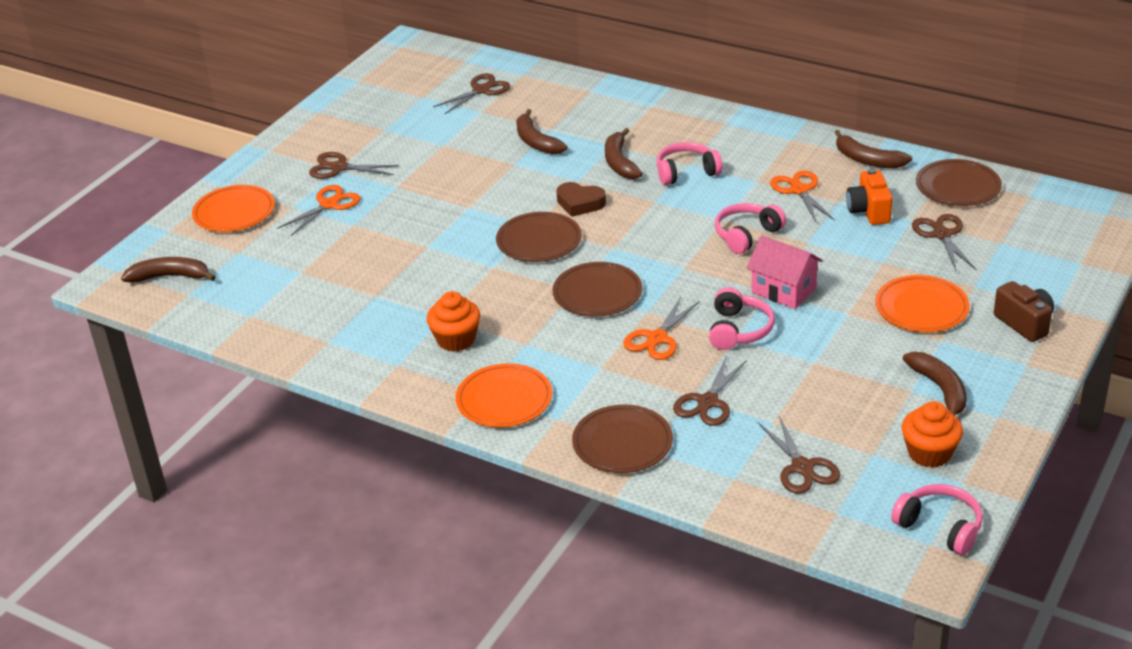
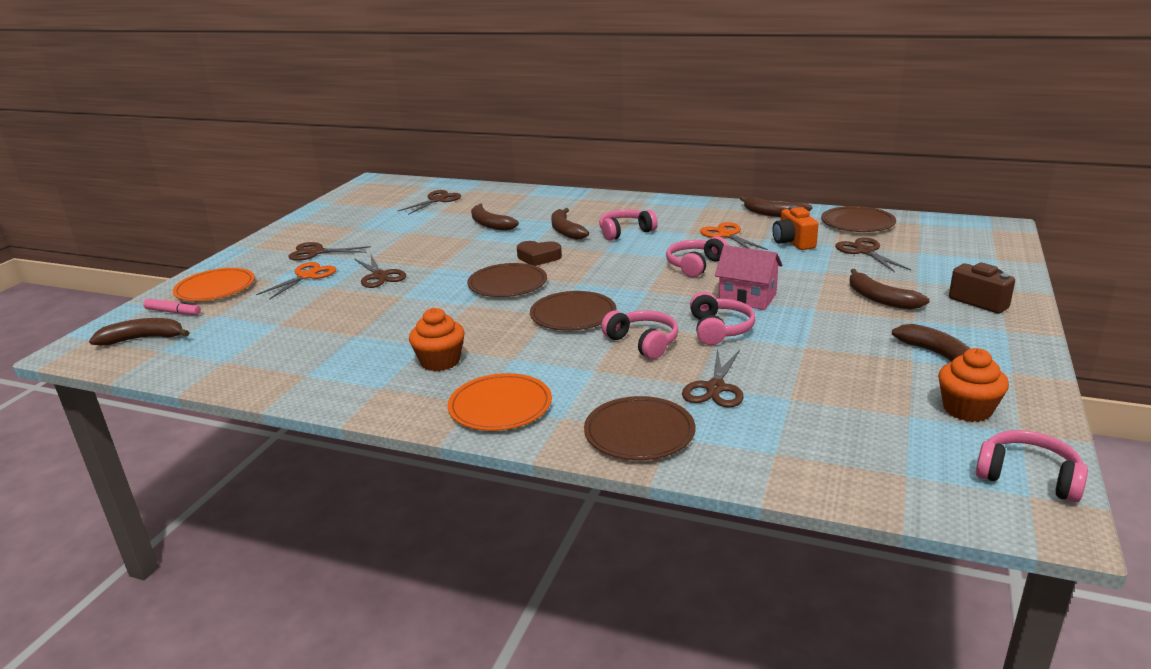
camera: 10 degrees left, 10 degrees down
orange scissors [623,297,700,360] -> pink headphones [601,310,678,359]
brown scissors [758,416,840,494] -> brown scissors moved to [354,255,406,288]
orange plate [875,275,970,332] -> brown banana [849,269,930,310]
none -> pink marker [143,299,201,315]

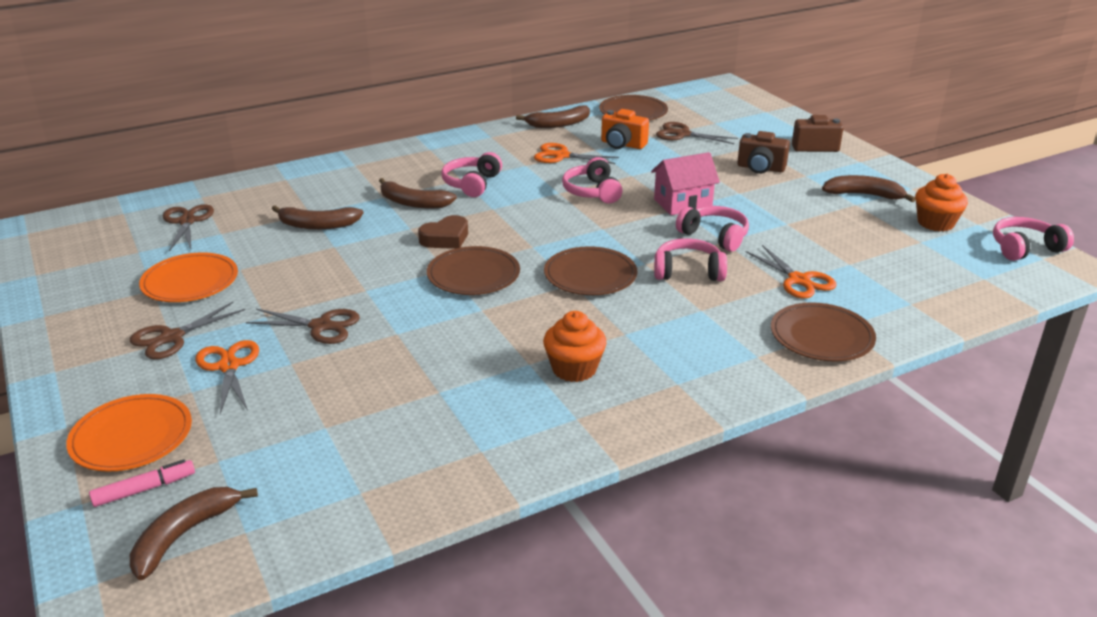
camera: 50 degrees left, 5 degrees up
orange plate [448,373,552,431] -> orange plate moved to [139,252,238,302]
brown scissors [682,349,744,408] -> orange scissors [745,245,837,298]
brown banana [849,269,930,310] -> brown camera [737,131,790,174]

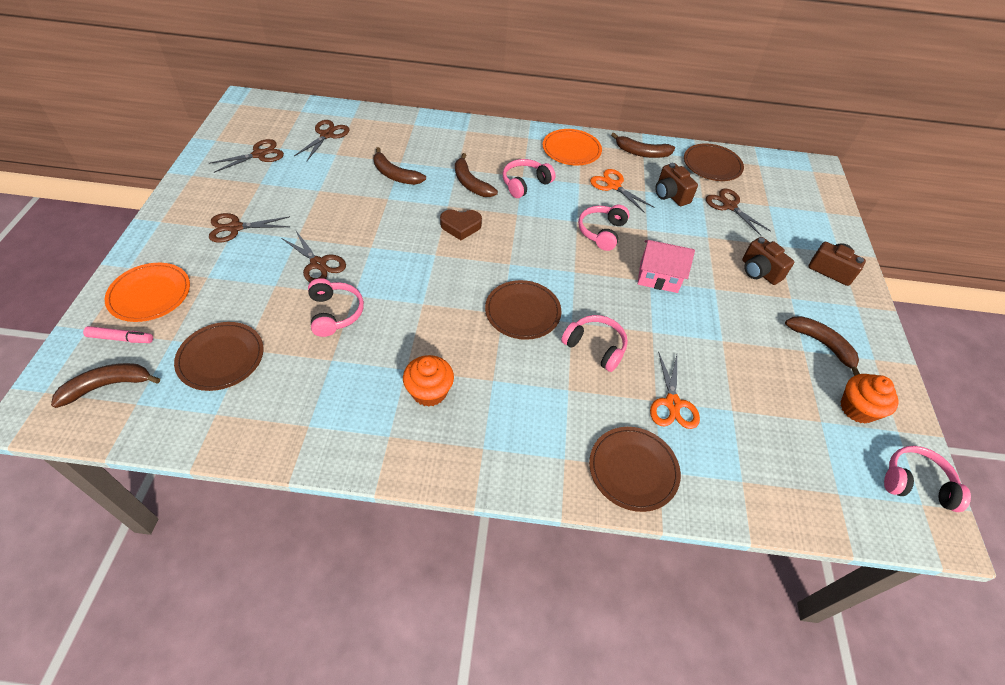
camera: 30 degrees right, 20 degrees up
orange plate [139,252,238,302] -> orange plate moved to [543,129,602,166]
orange scissors [196,340,259,414] -> none
brown plate [427,246,520,295] -> brown plate moved to [174,322,264,391]
orange camera [601,109,649,149] -> brown camera [655,163,698,206]
pink headphones [676,206,749,252] -> pink headphones moved to [308,278,364,337]
none -> brown scissors [209,139,284,173]

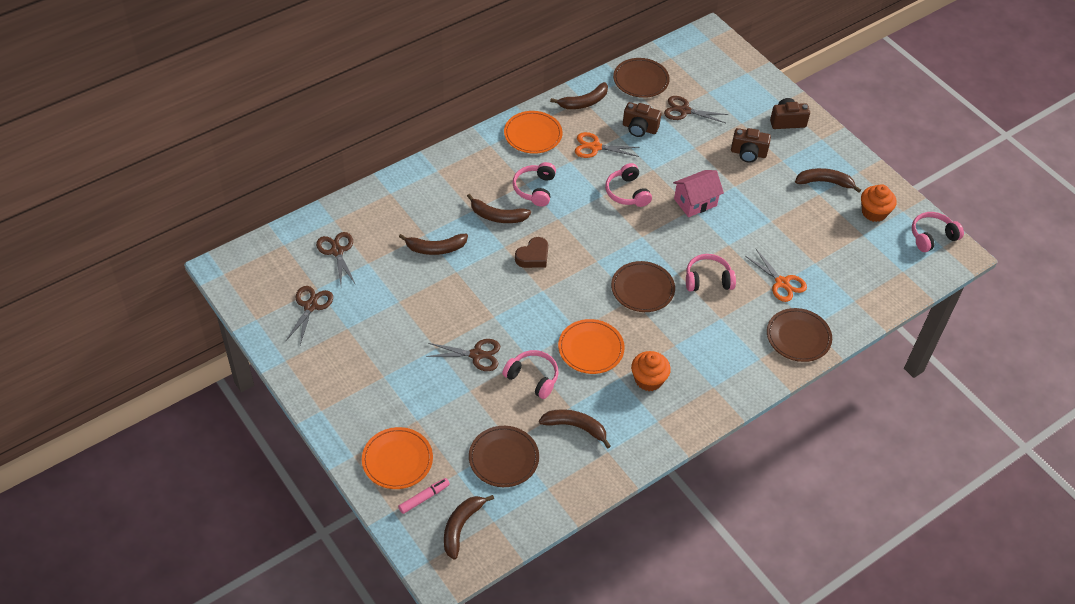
camera: 40 degrees left, 0 degrees up
brown scissors [209,213,290,243] -> none
none -> brown banana [539,409,611,449]
none -> orange plate [558,319,625,374]

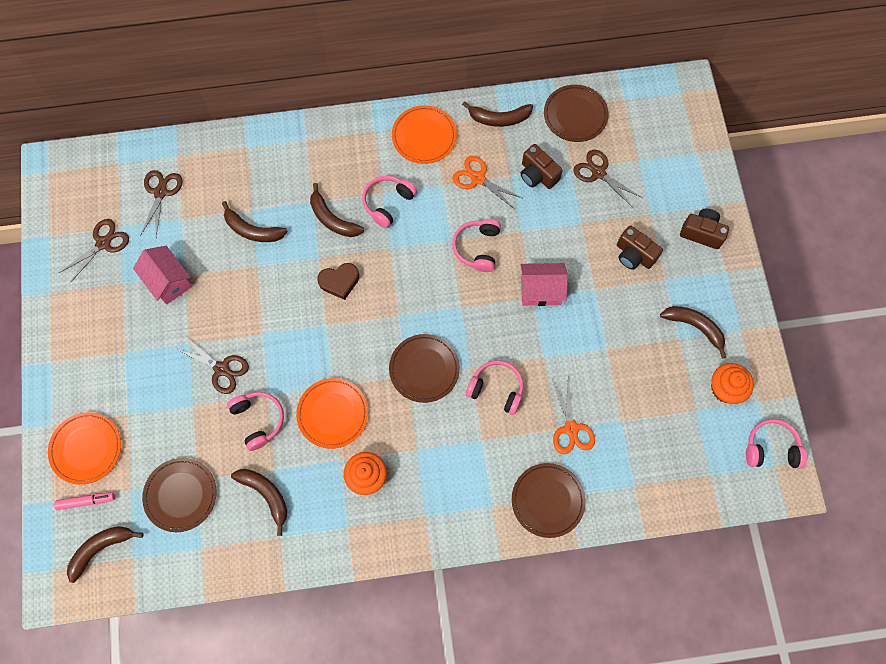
camera: 30 degrees right, 20 degrees up
none -> pink house [133,246,192,305]

